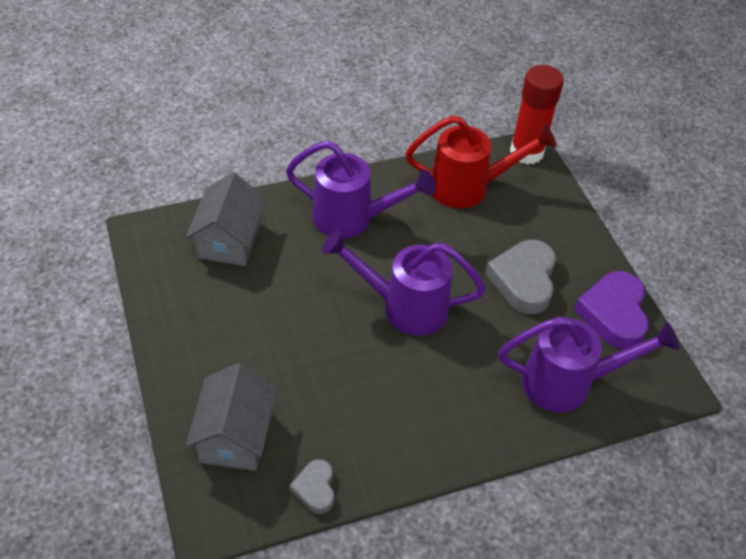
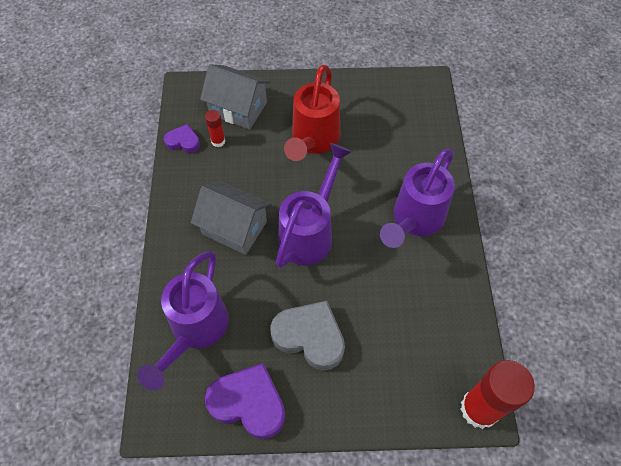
camera: 110 degrees right, 10 degrees up
grey house [186,172,266,266] -> grey house moved to [191,181,271,255]
grey heart [289,459,334,514] -> purple heart [164,124,200,153]
red watering can [405,115,556,209] -> red watering can moved to [284,65,340,161]
none -> red glue stick [205,110,225,147]

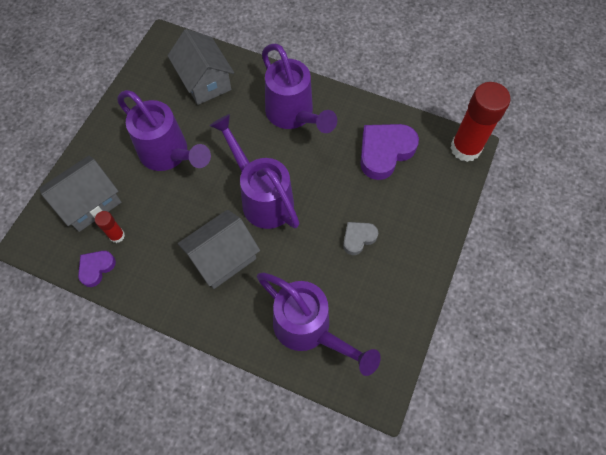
camera: 65 degrees left, 5 degrees up
purple heart [205,363,286,439] -> purple heart moved to [360,124,419,180]
grey heart [270,301,345,371] -> grey heart [343,222,378,255], size x0.55
red watering can [284,65,340,161] -> purple watering can [118,90,211,171]
none -> grey house [168,29,234,105]

